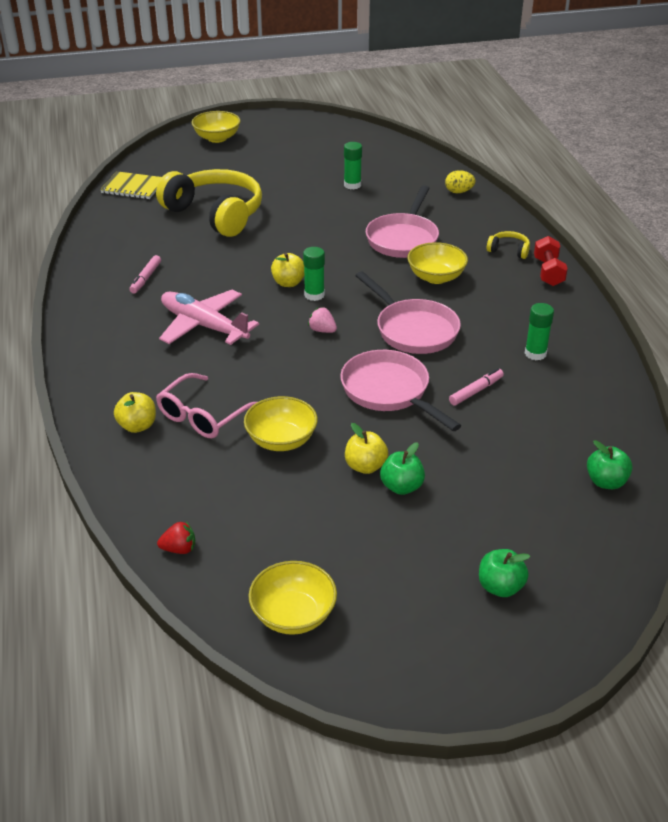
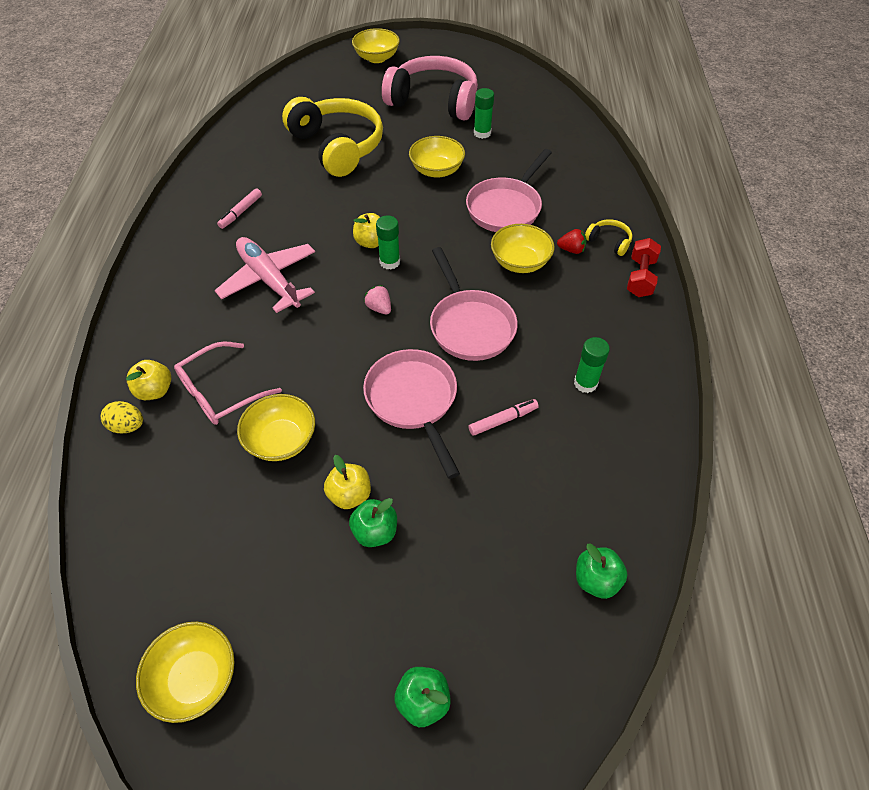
camera: 15 degrees right, 15 degrees up
yellow notebook [100,171,162,199] -> none
red strawberry [157,521,195,554] -> red strawberry moved to [557,229,587,254]
yellow egg [445,170,476,193] -> yellow egg moved to [100,401,143,433]
none -> pink headphones [382,56,478,121]
none -> yellow bowl [409,136,465,178]

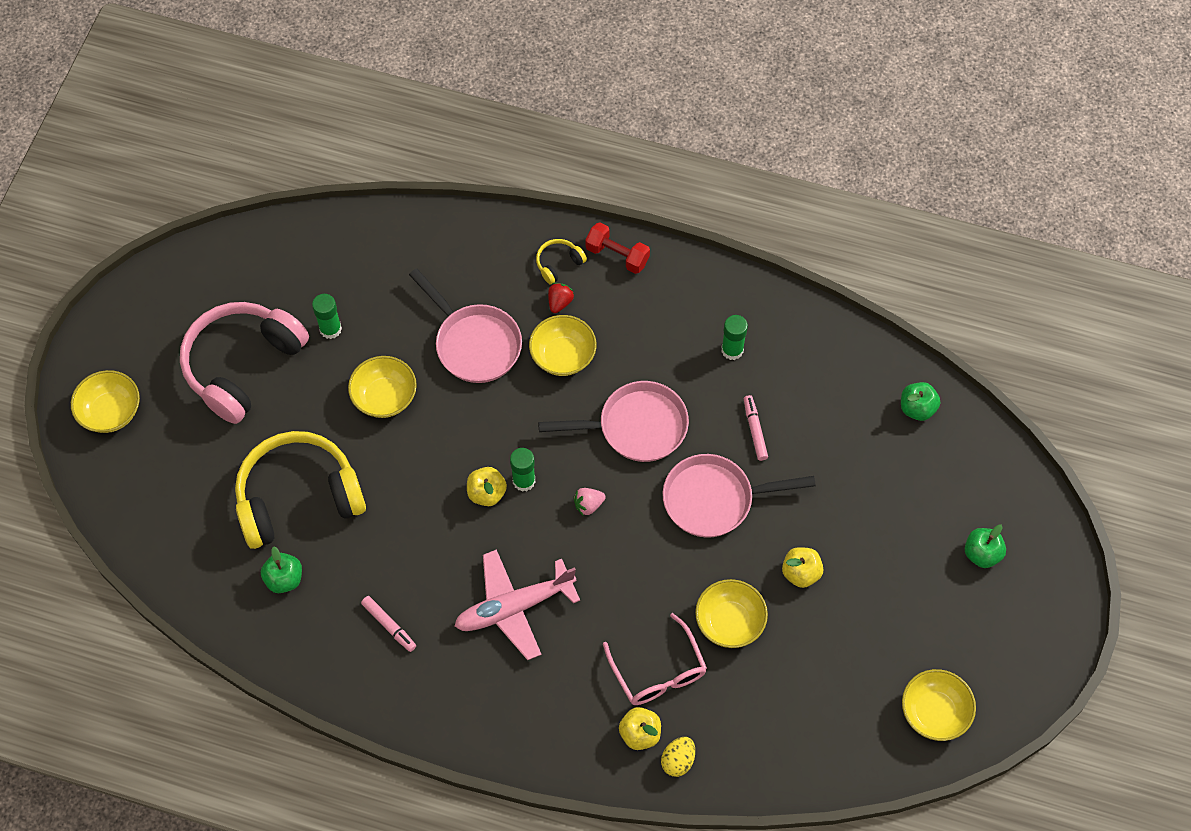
camera: 75 degrees left, 10 degrees up
green apple [349,498,397,547] -> green apple moved to [261,547,302,593]

